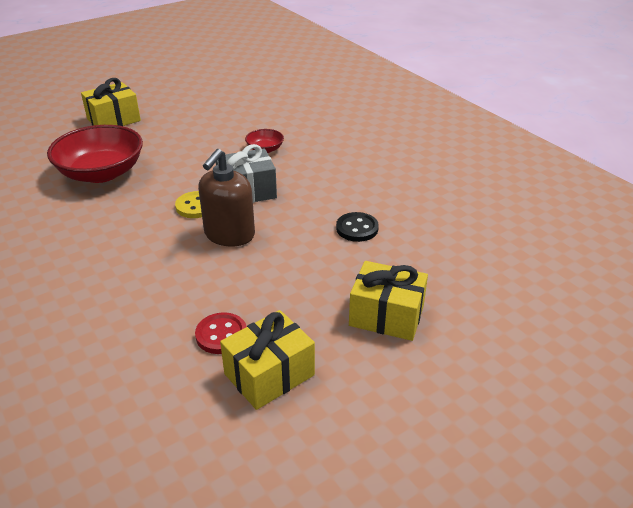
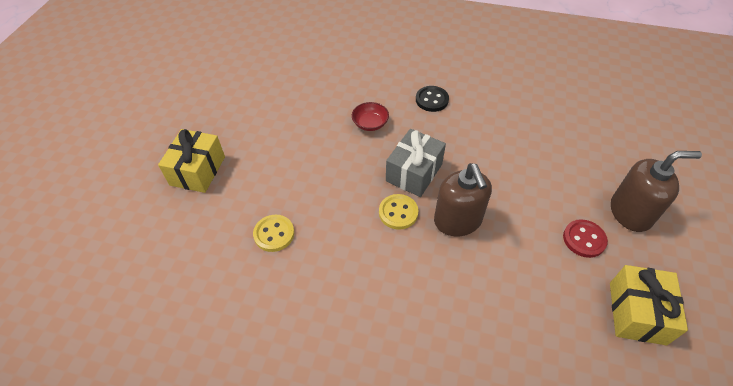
camera: 40 degrees left, 15 degrees up
red bowl [47,125,143,183] -> yellow button [253,215,294,252]
red button [195,312,247,354] -> red button moved to [563,219,608,258]
black button [336,212,379,242] -> black button moved to [416,86,449,112]
yellow gift [349,261,428,341] -> brown soap dispenser [611,151,702,232]

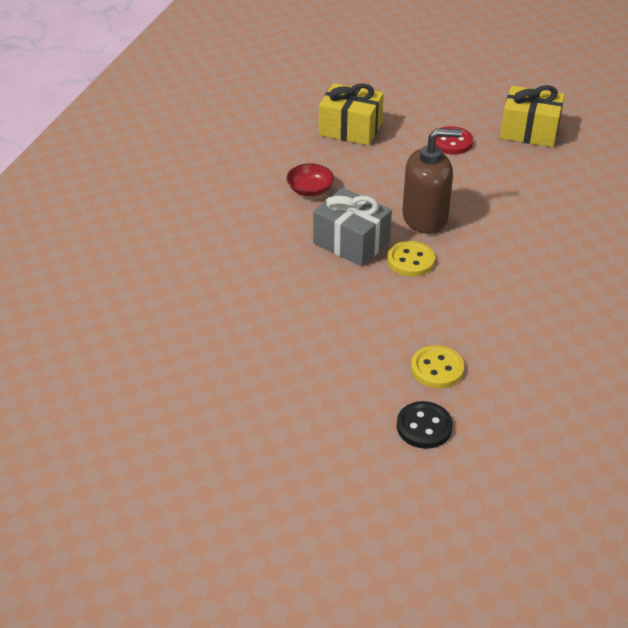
camera: 85 degrees left, 10 degrees down
yellow gift [158,129,225,193] -> yellow gift moved to [319,83,384,146]
red bowl [352,102,389,131] -> red bowl moved to [287,163,334,196]
black button [416,86,449,112] -> black button moved to [397,401,453,449]
brown soap dispenser [611,151,702,232] -> none

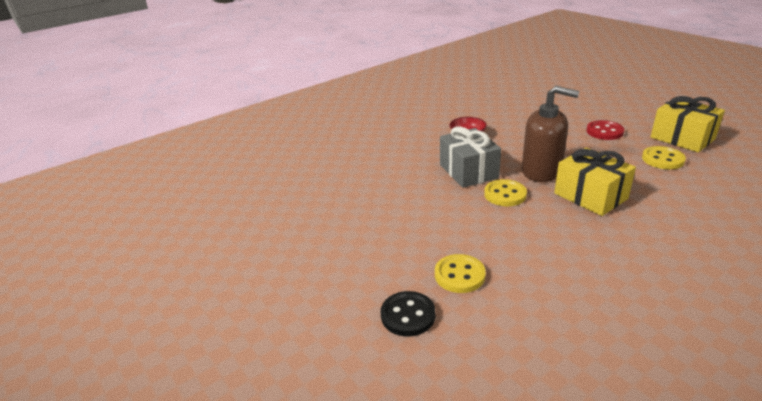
camera: 35 degrees right, 10 degrees down
yellow gift [319,83,384,146] -> yellow gift moved to [554,148,636,216]
none -> yellow button [642,146,686,169]

